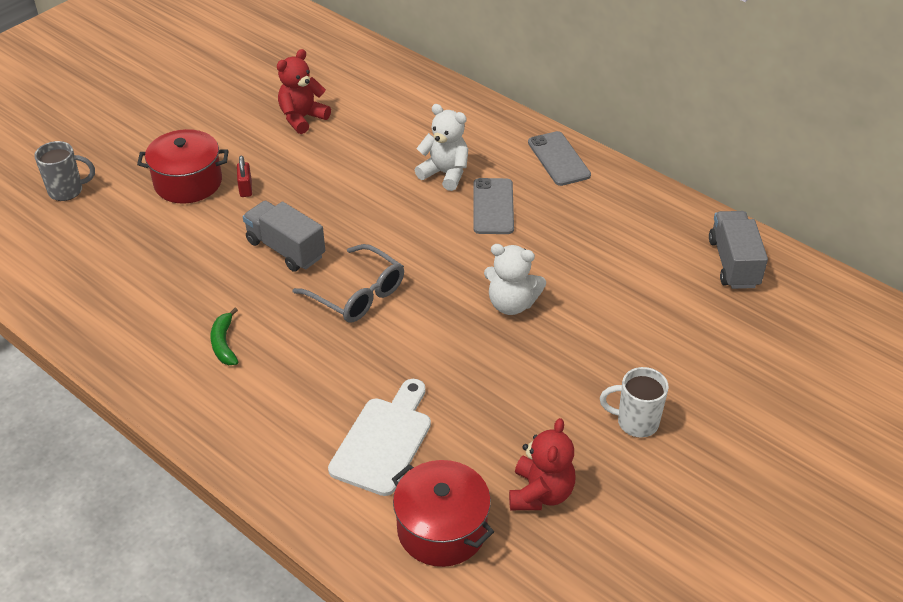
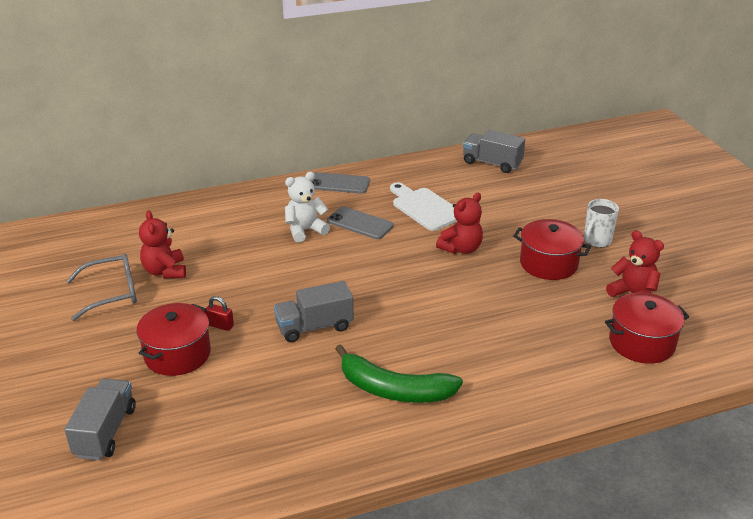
camera: 60 degrees left, 10 degrees down
grey mug [34,141,95,201] -> grey truck [64,378,136,460]
green banana [211,308,238,365] -> green banana [335,344,463,403], size x2.02
grey glasses [293,244,404,323] -> grey glasses moved to [66,254,137,321]
white cutting board [328,379,431,496] -> white cutting board moved to [390,182,457,231]
white teddy bear [484,244,546,315] -> red teddy bear [436,193,483,254]
none -> red pot [513,219,591,280]

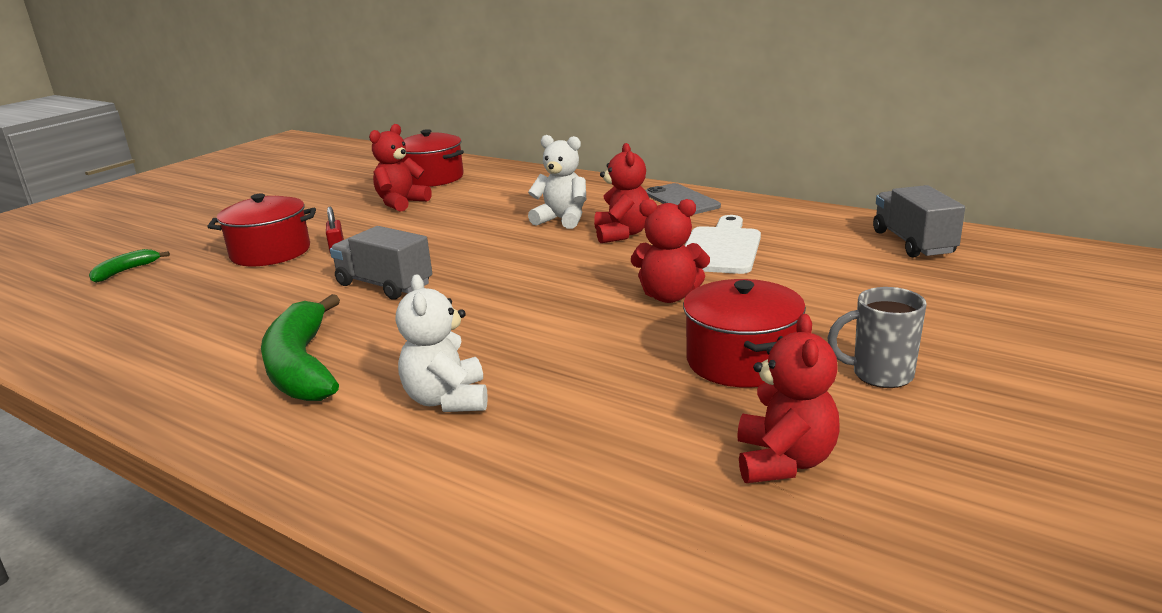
camera: 55 degrees right, 10 degrees down
grey truck [64,378,136,460] -> green banana [89,249,170,283]
grey glasses [66,254,137,321] -> none
grey phone [327,206,394,239] -> red teddy bear [594,143,650,243]
white mug [584,199,619,248] -> grey mug [827,287,927,388]
red pot [605,292,689,364] -> red pot moved to [401,129,464,187]
none -> white teddy bear [396,274,488,412]

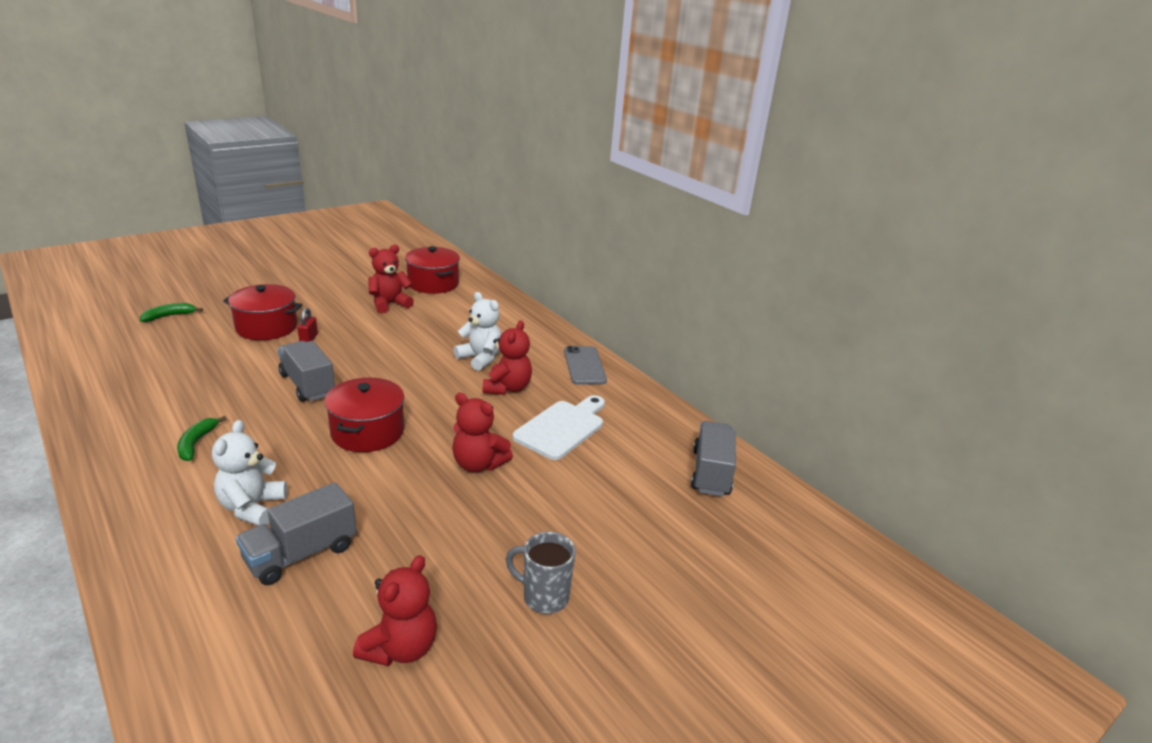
camera: 15 degrees right, 5 degrees up
green banana [261,294,340,401] -> green banana [177,416,227,461], size x0.49
red pot [683,279,806,387] -> red pot moved to [324,378,404,452]
none -> grey truck [236,482,357,585]

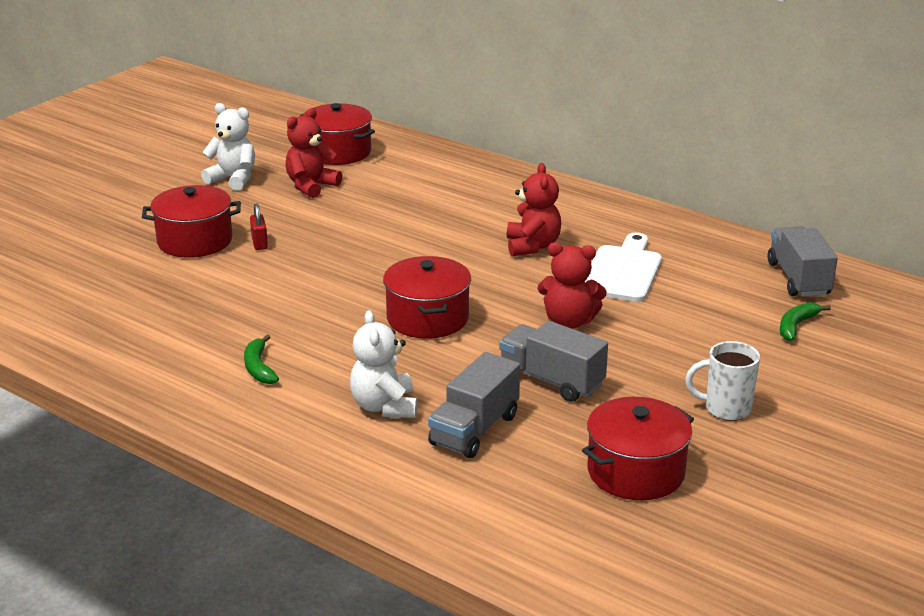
camera: 15 degrees left, 0 degrees up
green banana [140,303,203,322] -> green banana moved to [780,302,831,341]
grey truck [278,341,335,402] -> grey truck moved to [499,321,608,402]
red teddy bear [353,555,437,666] -> red pot [582,397,694,500]
white teddy bear [453,292,502,371] -> white teddy bear moved to [201,103,255,191]
grey mug [506,532,576,614] -> white mug [685,341,760,421]
grey phone [564,346,607,385] -> none

